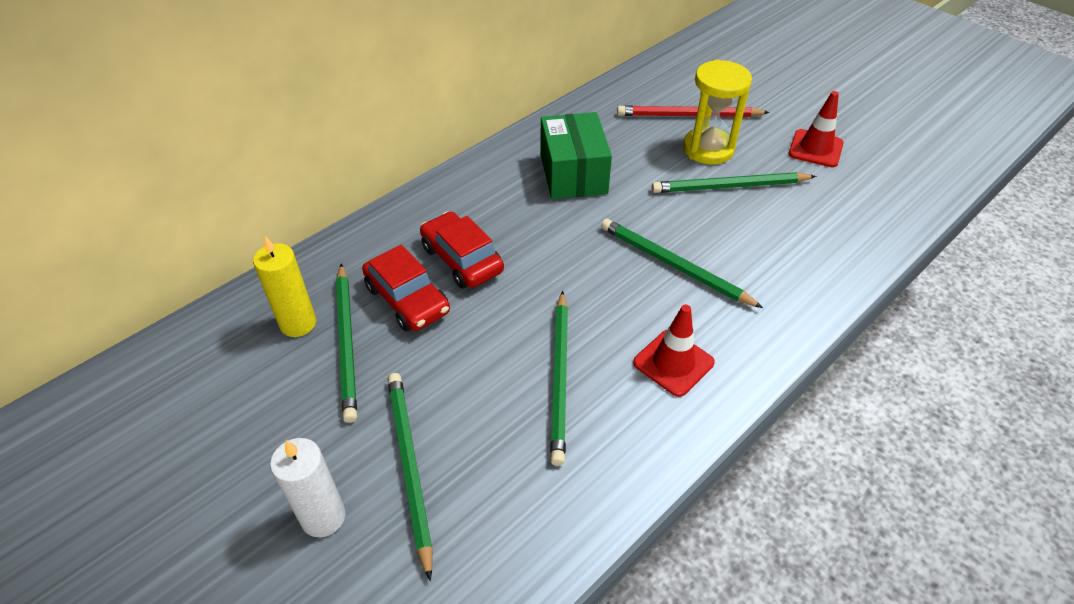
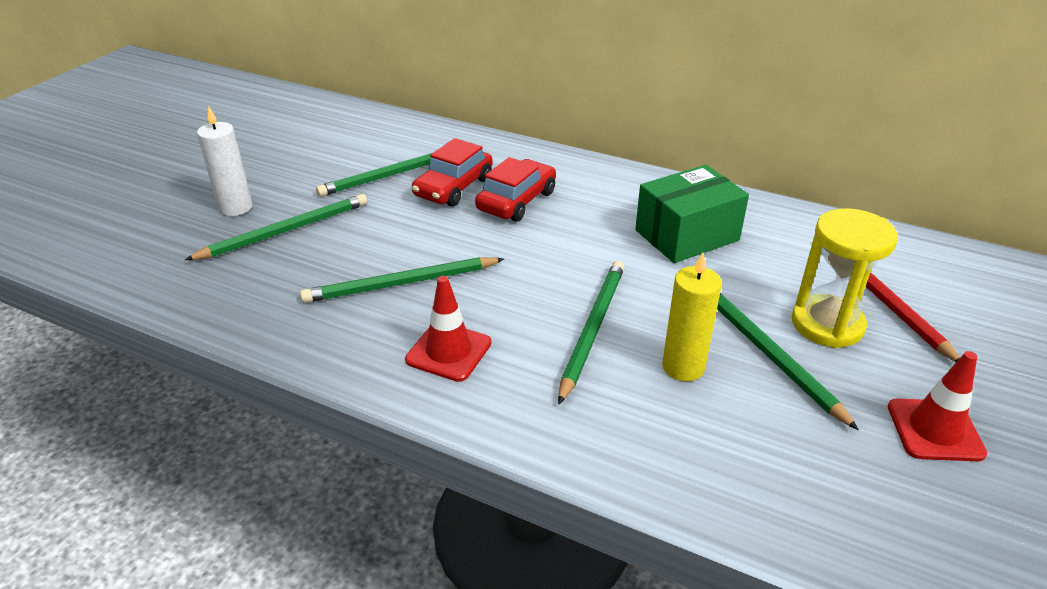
camera: 70 degrees right, 10 degrees down
yellow candle [253,236,316,337] -> yellow candle moved to [662,253,722,381]

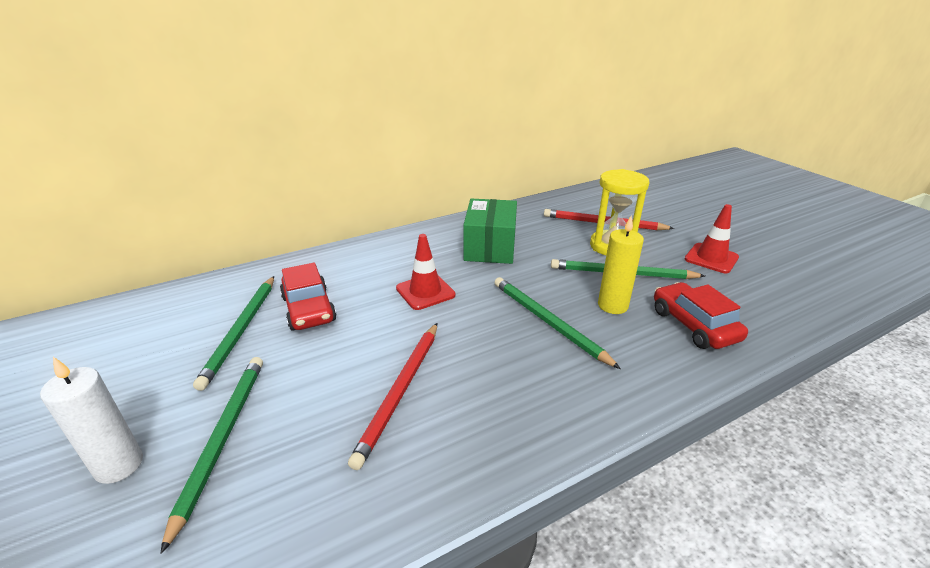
camera: 55 degrees left, 5 degrees down
green pencil [300,257,504,303] -> red pencil [348,323,437,470]
red traffic cone [405,276,491,382] -> red traffic cone moved to [396,234,455,310]
red car [475,157,556,222] -> red car moved to [654,282,748,349]

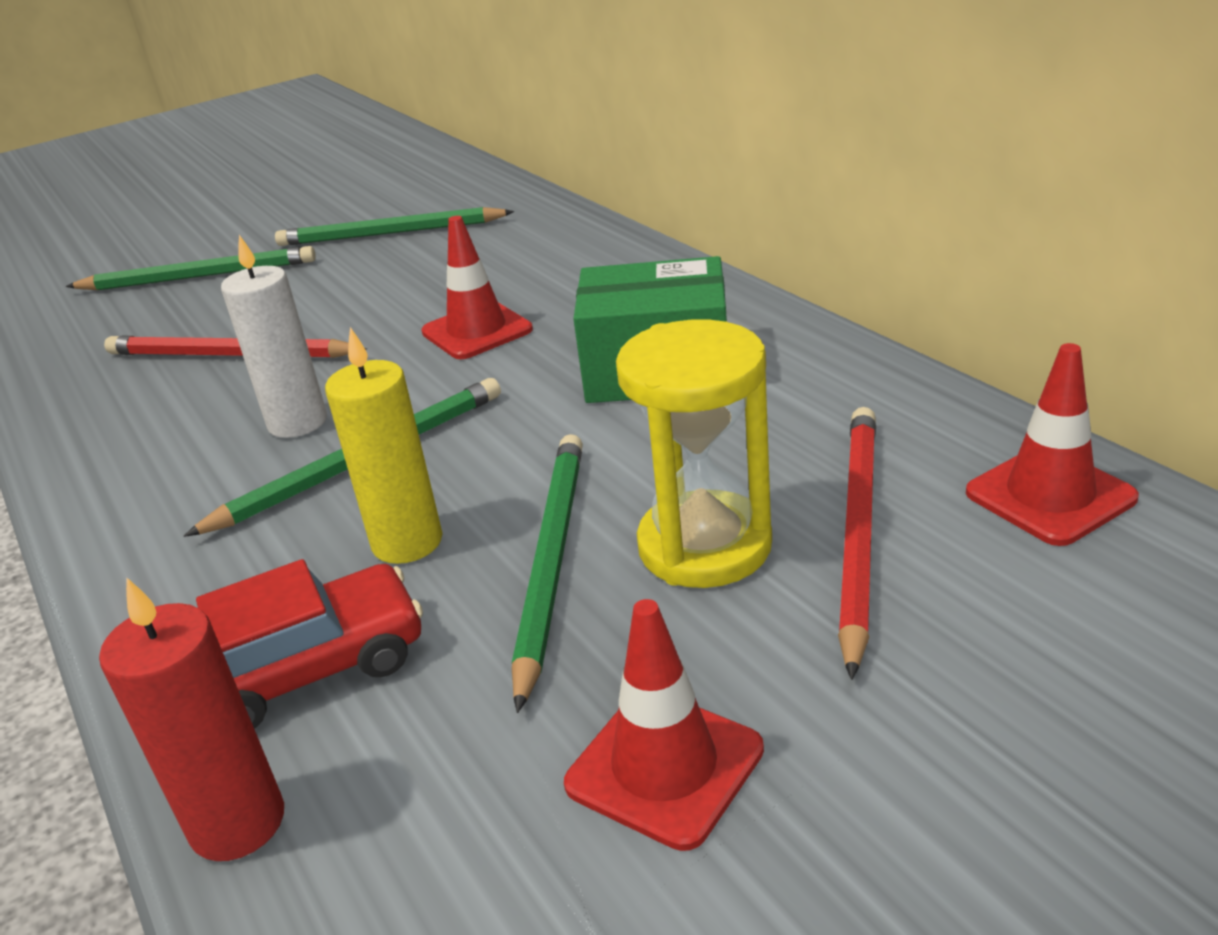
camera: 90 degrees right, 0 degrees up
white candle [40,357,143,484] -> white candle moved to [221,235,327,438]
red car [280,262,337,331] -> none
none -> red candle [99,577,284,861]
none -> red traffic cone [966,343,1139,546]

